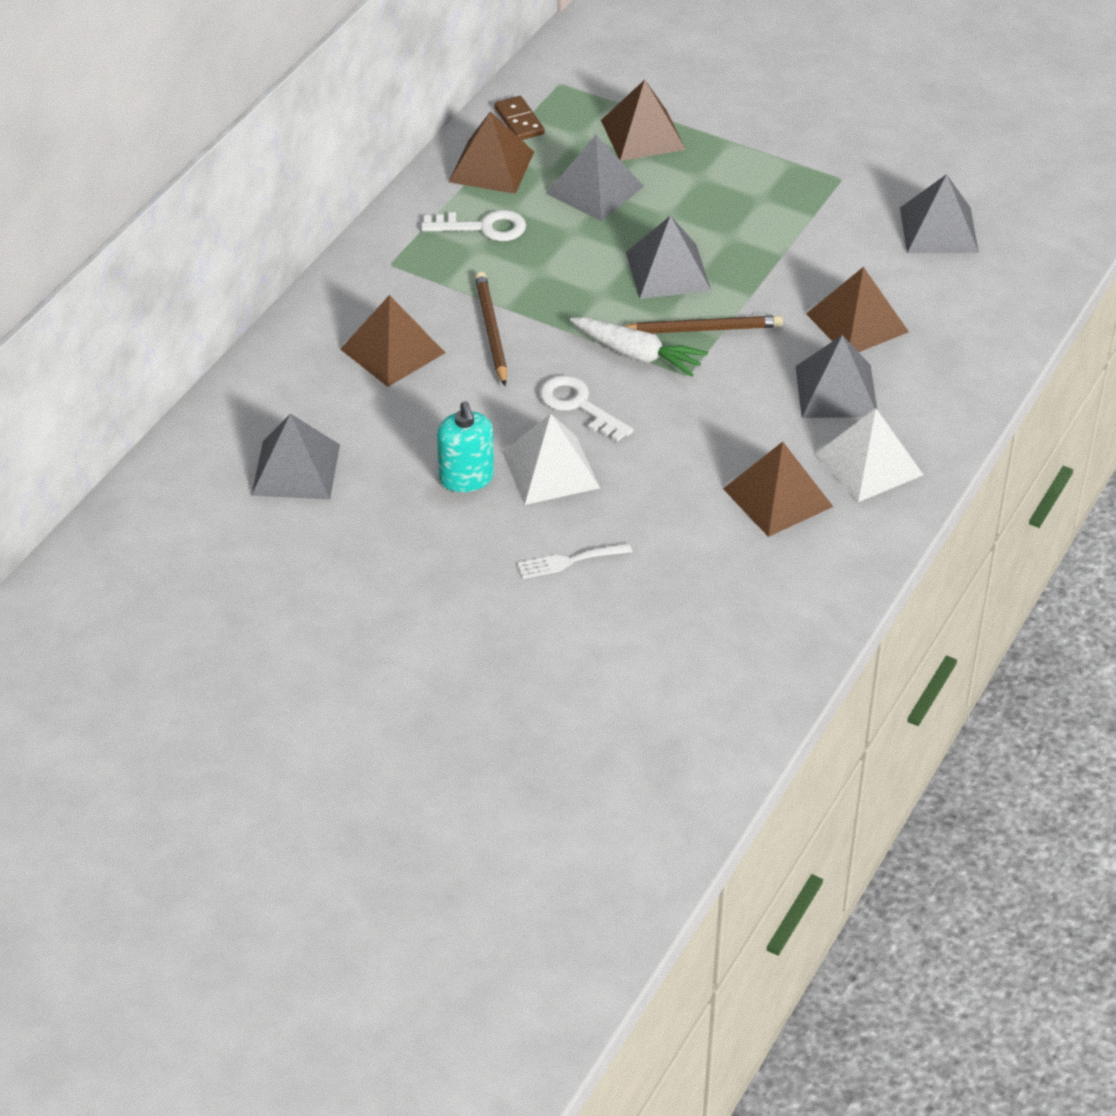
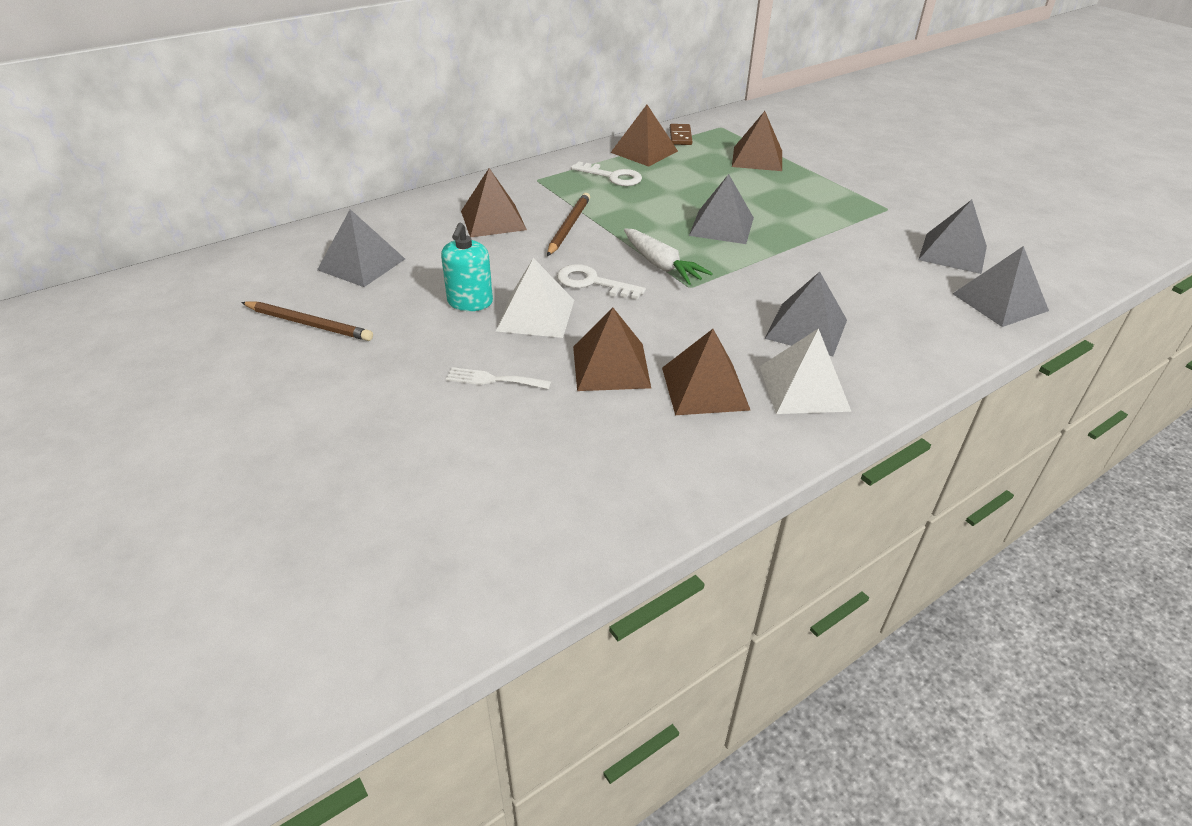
camera: 25 degrees right, 5 degrees down
white key [539,375,633,442] -> white key turned 45 degrees counterclockwise [557,264,646,300]
grey pyramid [546,135,644,221] -> grey pyramid moved to [953,246,1049,327]
brown pencil [625,315,783,333] -> brown pencil moved to [241,302,373,341]
brown pyramid [806,267,909,352] -> brown pyramid moved to [573,308,651,391]

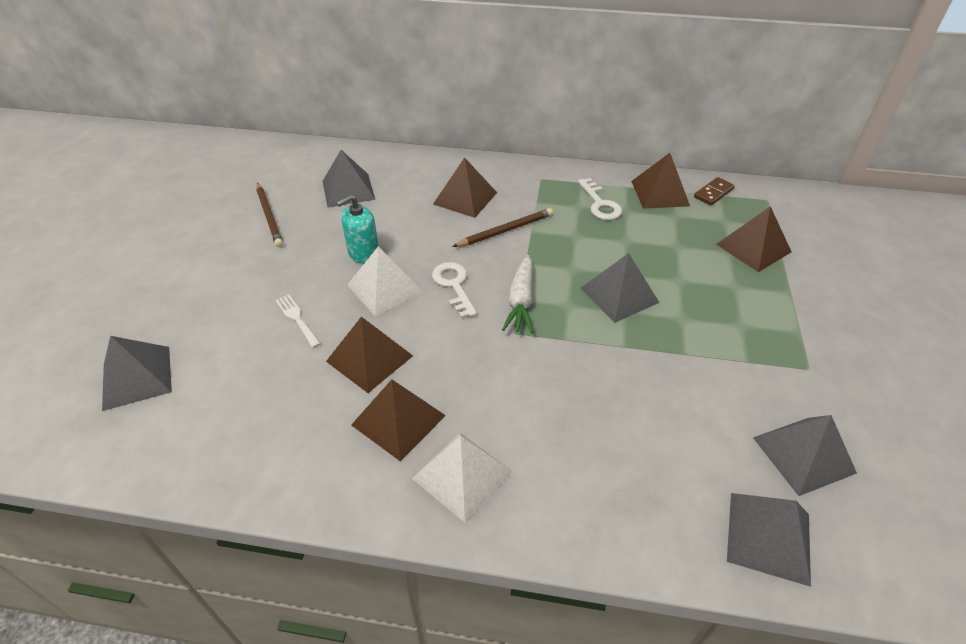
camera: 45 degrees right, 5 degrees up
grey pyramid [765,272,847,356] -> grey pyramid moved to [102,336,172,411]

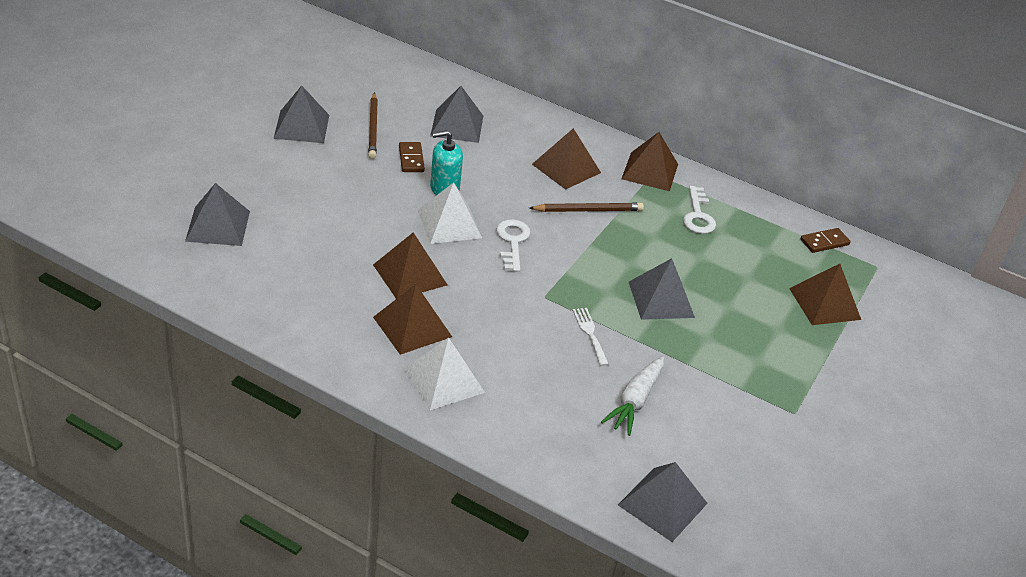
camera: 15 degrees right, 5 degrees down
white fork [275,294,321,348] -> white fork moved to [573,308,609,366]
white carrot [502,255,533,333] -> white carrot moved to [601,356,664,436]
brown pyramid [631,153,690,209] -> brown pyramid moved to [621,132,678,191]
grey pyramid [753,415,857,496] -> grey pyramid moved to [273,86,329,143]
none -> brown domino [399,142,425,172]

